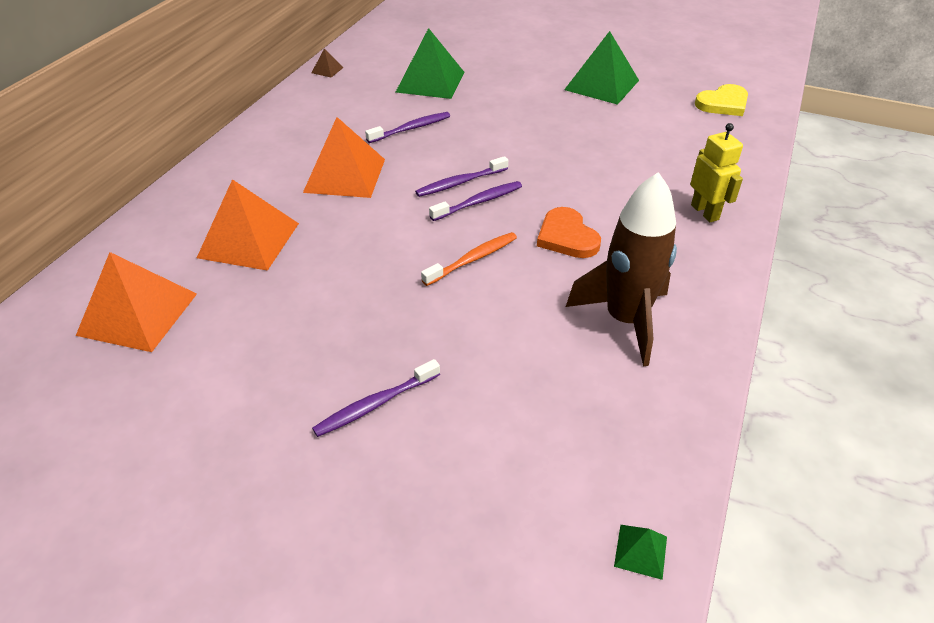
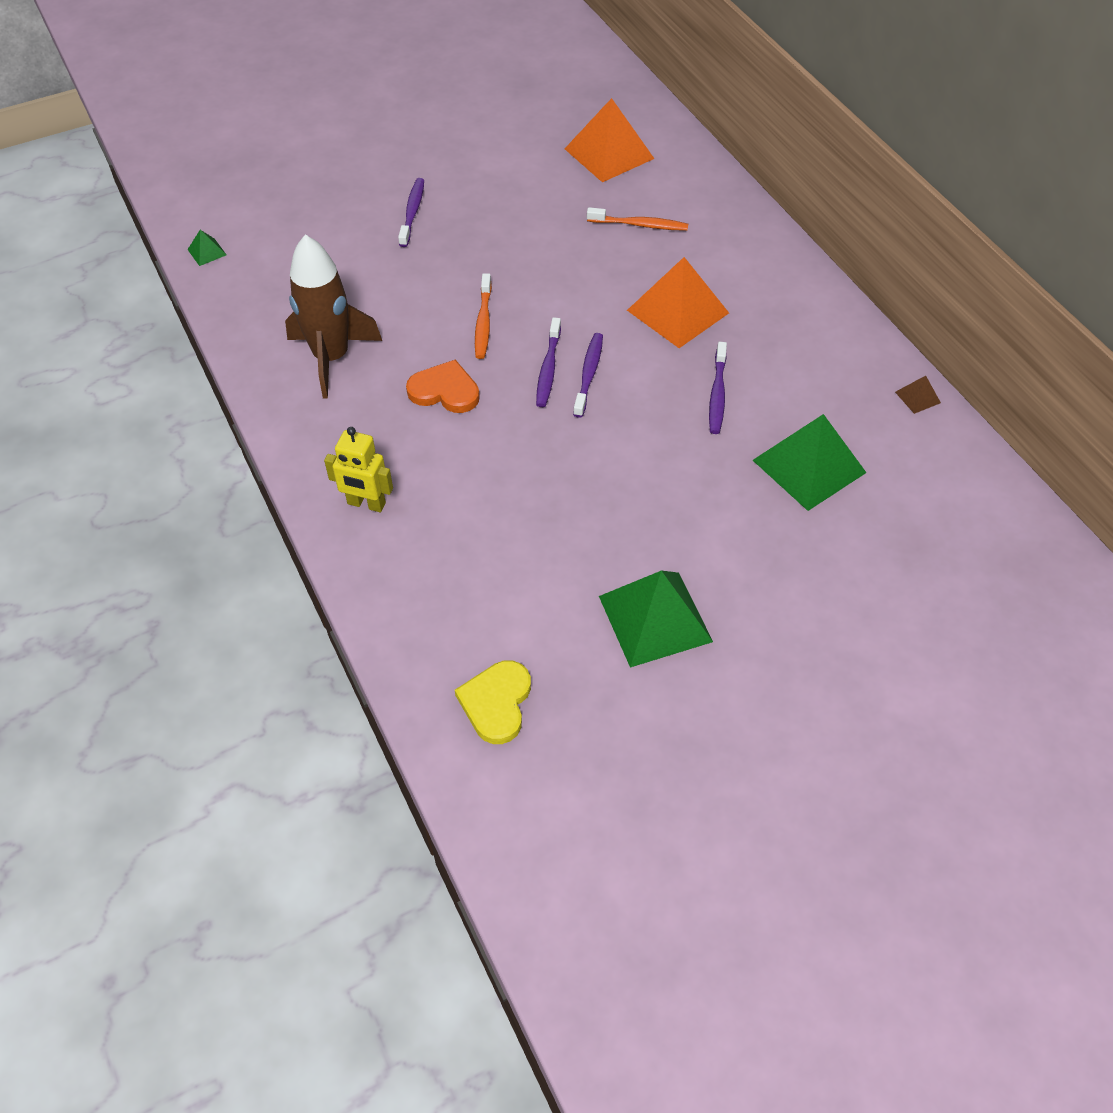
camera: 130 degrees right, 10 degrees up
orange pyramid [197,179,299,271] -> orange toothbrush [587,207,688,231]

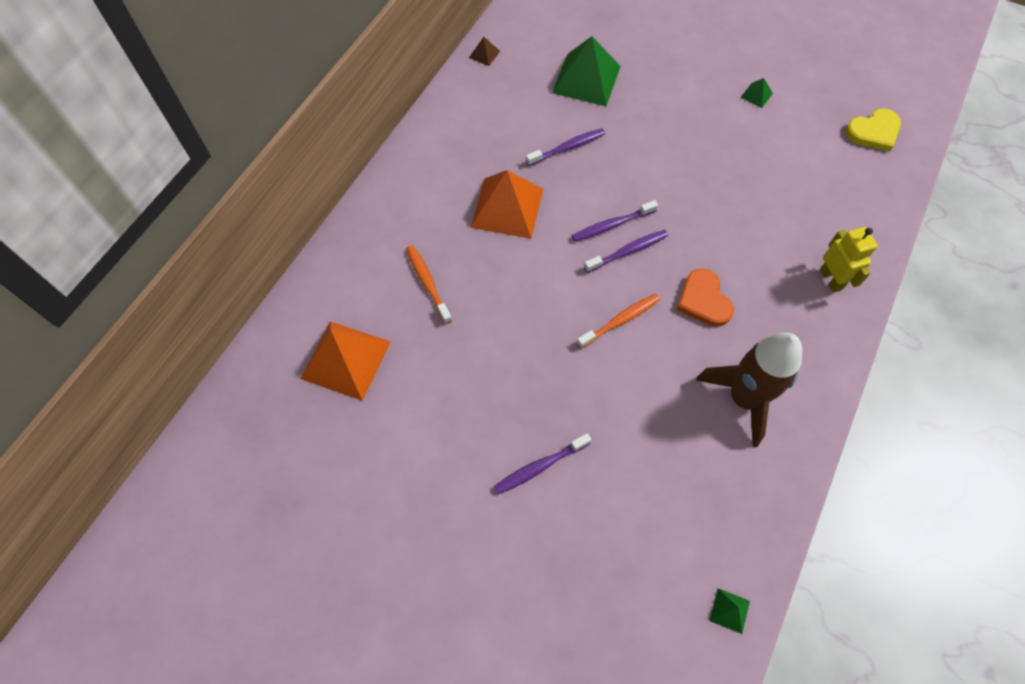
camera: 125 degrees left, 10 degrees up
green pyramid [599,571,713,668] -> green pyramid [740,78,773,108], size x0.42

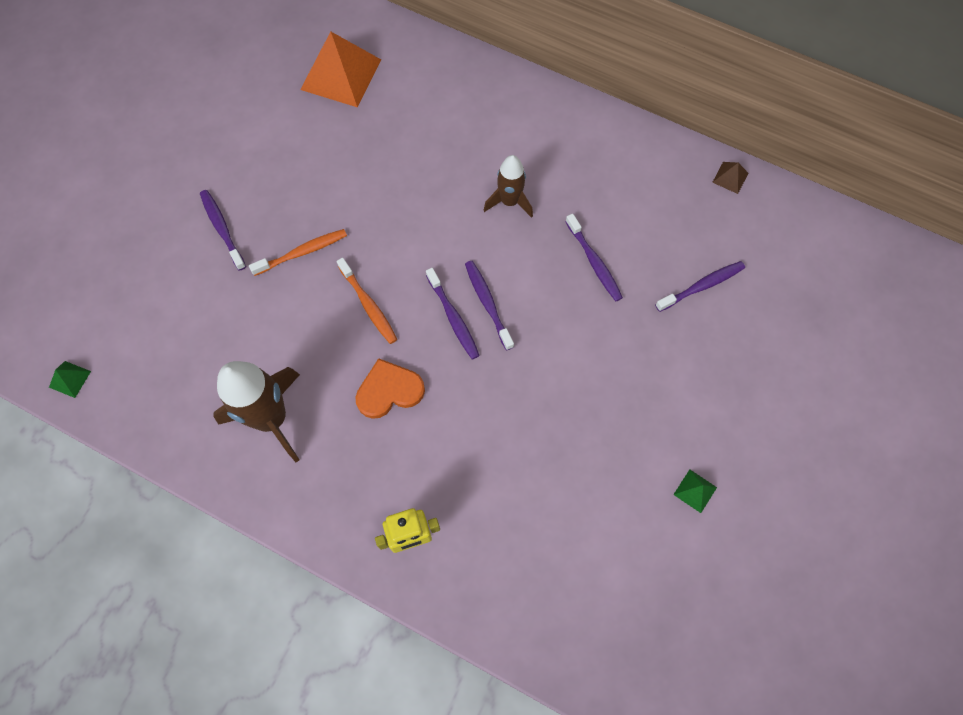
camera: 90 degrees right, 5 degrees up
orange toothbrush [406,245,452,324] -> orange toothbrush moved to [249,229,347,276]
orange pyramid [470,170,543,239] -> brown rocket [484,155,533,218]
green pyramid [552,36,621,106] -> purple toothbrush [655,261,745,312]
yellow heart [845,108,901,152] -> none

